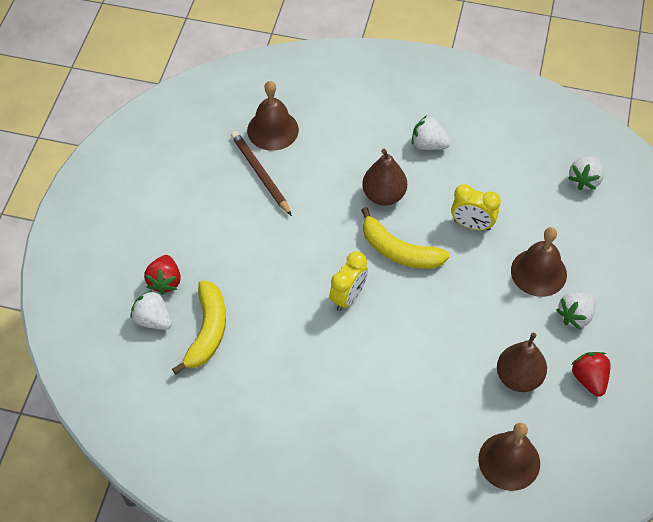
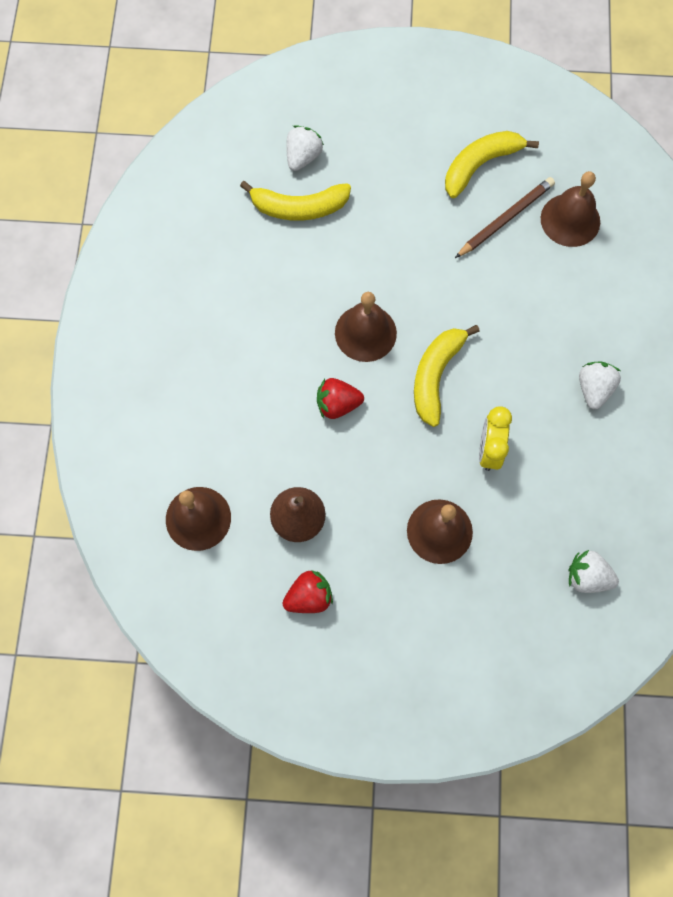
camera: 80 degrees right, 15 degrees up
red strawberry [144,255,181,295] -> red strawberry moved to [317,378,364,419]
yellow clock [329,251,368,311] -> brown bell [335,292,397,362]
brown pear [362,149,407,206] -> none
white strawberry [556,292,596,330] -> none
none -> yellow banana [445,131,539,198]

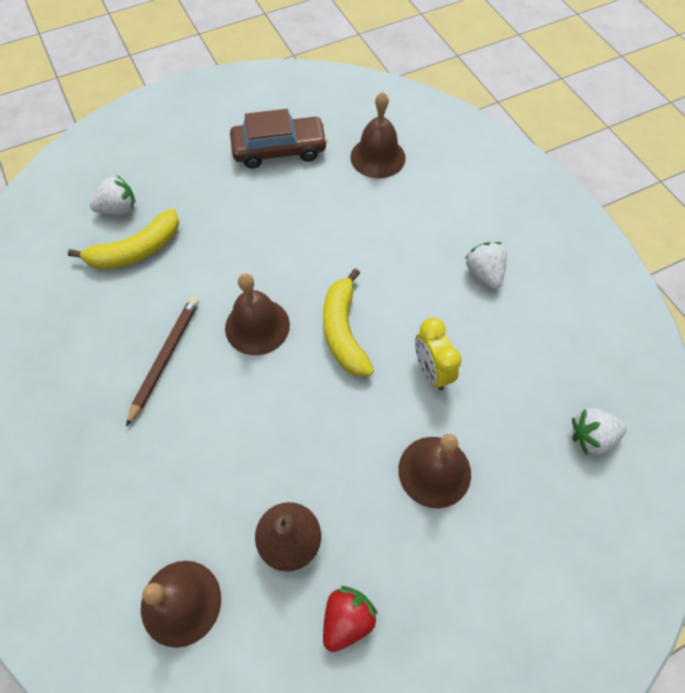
camera: 30 degrees left, 10 degrees down
white strawberry [286,125,324,171] -> white strawberry turned 75 degrees clockwise [90,175,135,215]
red strawberry [317,378,364,419] -> none
yellow banana [445,131,539,198] -> brown car [230,109,328,169]
brown pencil [455,177,555,258] -> brown pencil moved to [126,296,199,427]

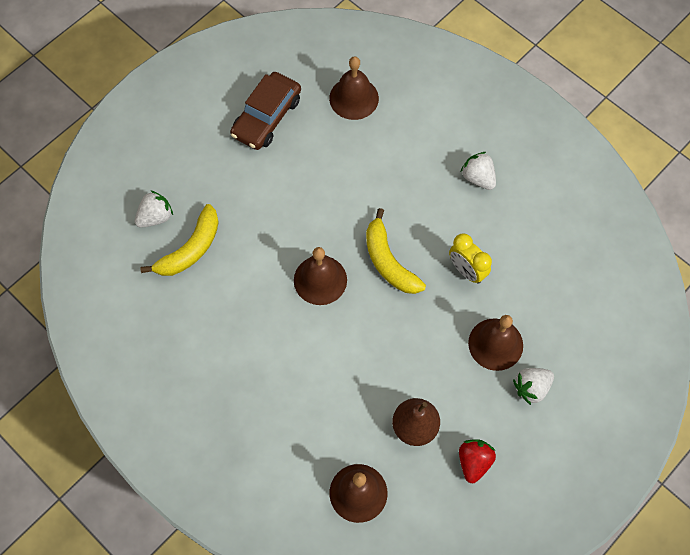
camera: 20 degrees left, 5 degrees up
brown pencil [126,296,199,427] -> none
brown car [230,109,328,169] -> brown car turned 150 degrees clockwise [230,72,301,150]
white strawberry [572,408,627,455] -> white strawberry moved to [513,368,554,405]

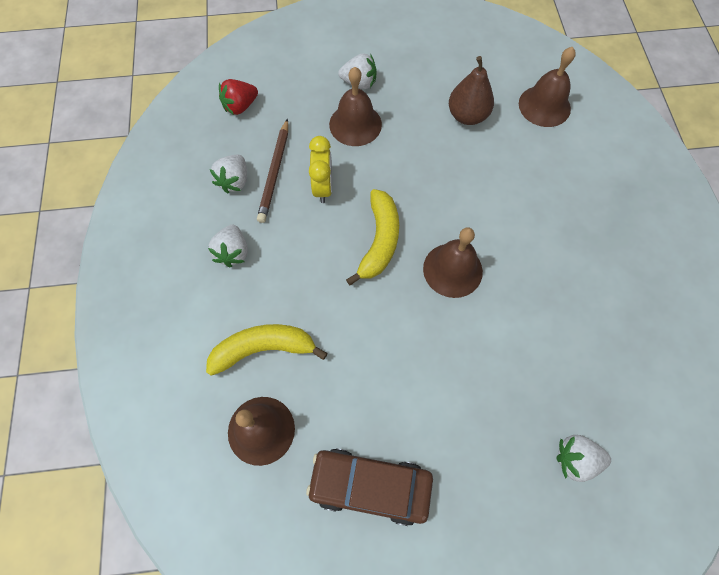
camera: 140 degrees left, 0 degrees up
yellow banana [140,204,219,276] -> yellow banana moved to [206,324,328,376]
brown car [230,72,301,150] -> brown car turned 150 degrees counterclockwise [306,448,433,526]
red strawberry [459,439,496,483] -> red strawberry moved to [219,79,258,115]
none -> white strawberry [210,155,247,193]
none -> brown pencil [257,119,288,223]

